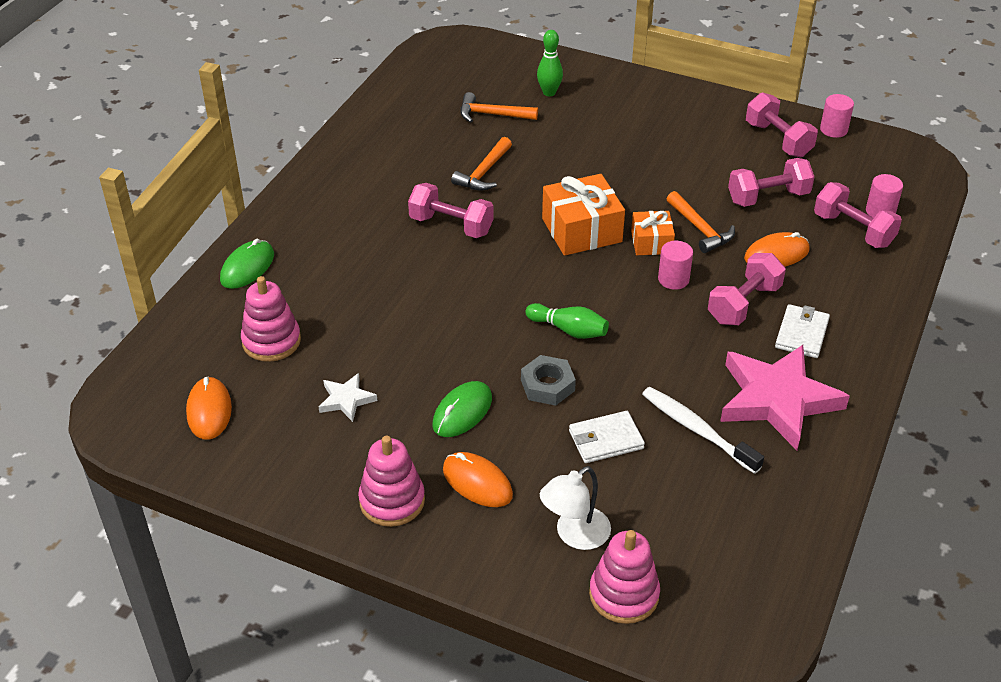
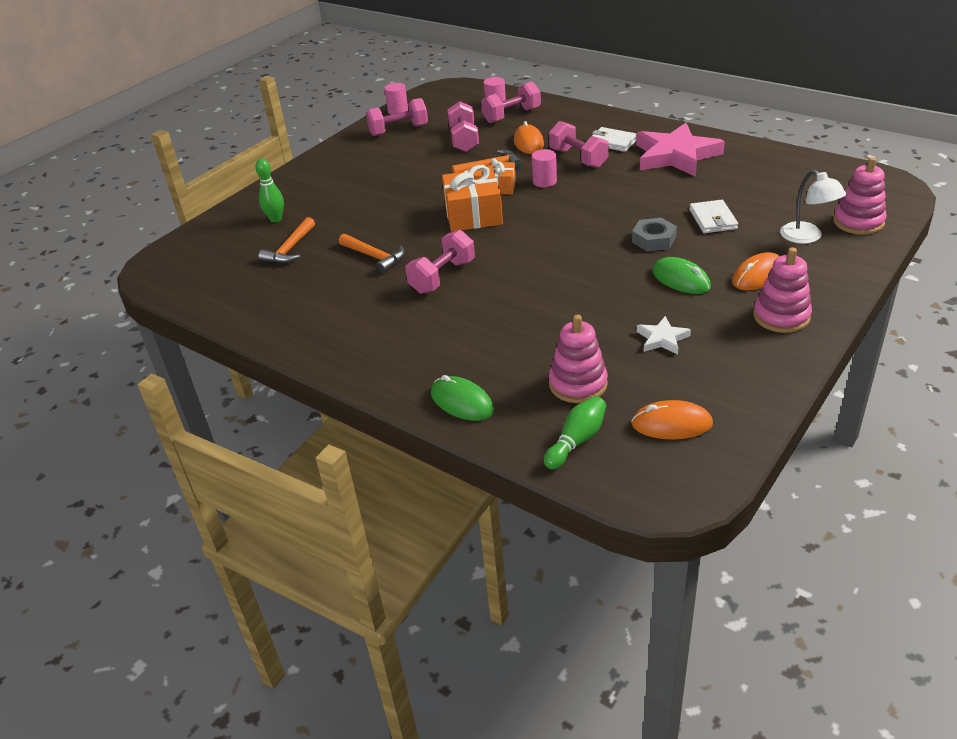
camera: 75 degrees left, 5 degrees down
green bowling pin [525,303,609,339] -> green bowling pin moved to [544,396,606,469]
white toothbrush [642,387,764,474] -> none

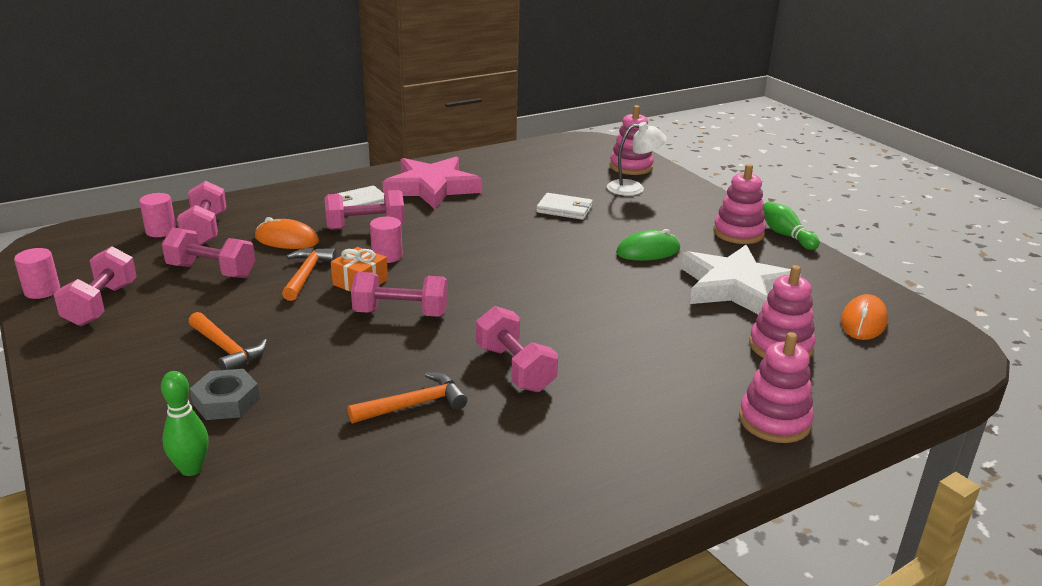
camera: 70 degrees left, 10 degrees down
orange hammer [258,217,315,264] -> orange hammer moved to [189,312,267,370]
green mouse [431,375,494,421] -> pink stacking toy [739,332,814,443]
orange gift [442,165,503,232] -> pink dumbbell [351,272,448,317]
green bowling pin [544,396,606,469] -> green bowling pin moved to [763,202,820,250]
grey nut [632,218,677,251] -> grey nut moved to [190,369,260,420]
white star [637,316,691,355] -> white star [681,245,801,314], size x2.18
orange mouse [732,252,780,291] -> none

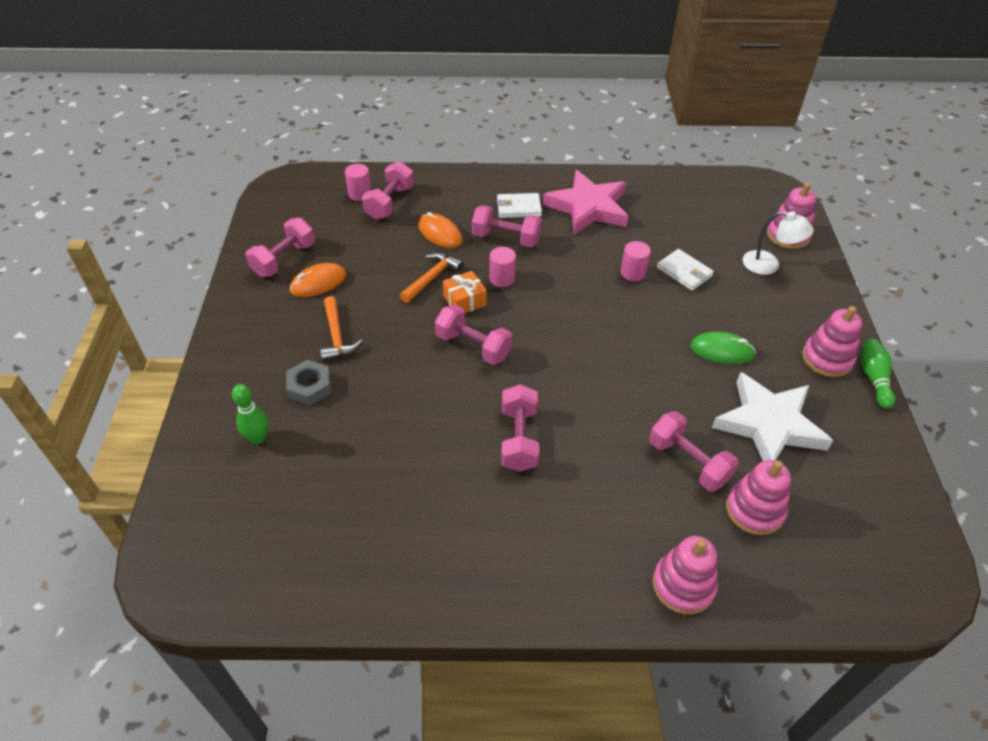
camera: 30 degrees right, 20 degrees up
pink cylinder [14,248,60,299] -> pink cylinder moved to [621,241,651,281]
pink dumbbell [162,227,255,278] -> pink dumbbell moved to [649,411,739,492]
orange hammer [348,372,467,423] -> none
orange mouse [841,294,888,340] -> orange mouse moved to [290,263,346,297]

